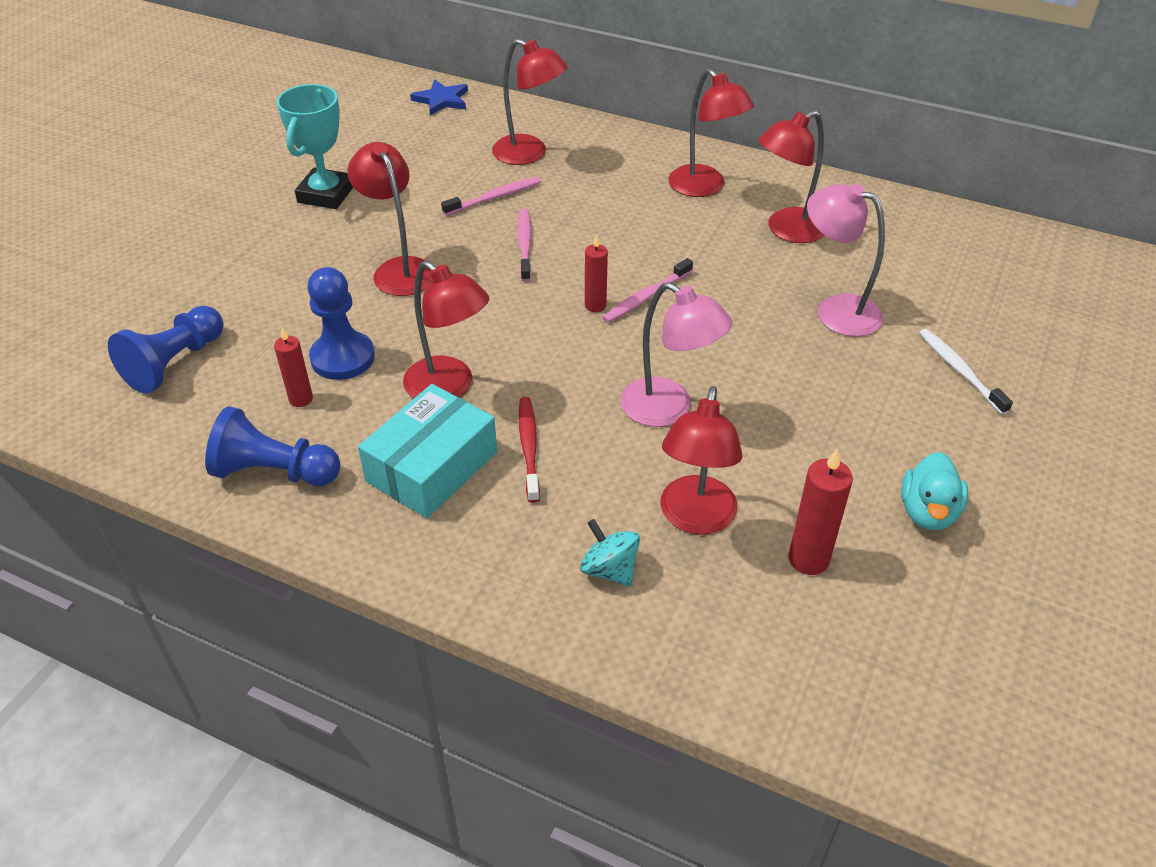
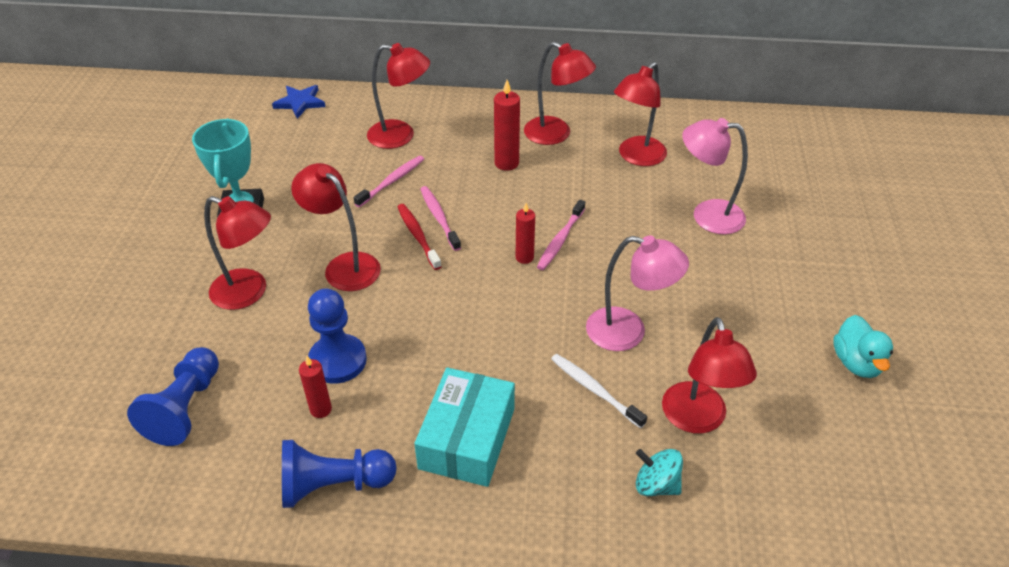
camera: 20 degrees left, 0 degrees up
red lamp [403,260,489,398] -> red lamp moved to [204,196,271,310]
red toothbrush [519,397,540,503] -> red toothbrush moved to [397,204,442,270]
red candle [788,449,853,575] -> red candle moved to [494,80,520,171]
white toothbrush [919,329,1013,415] -> white toothbrush moved to [551,354,647,429]

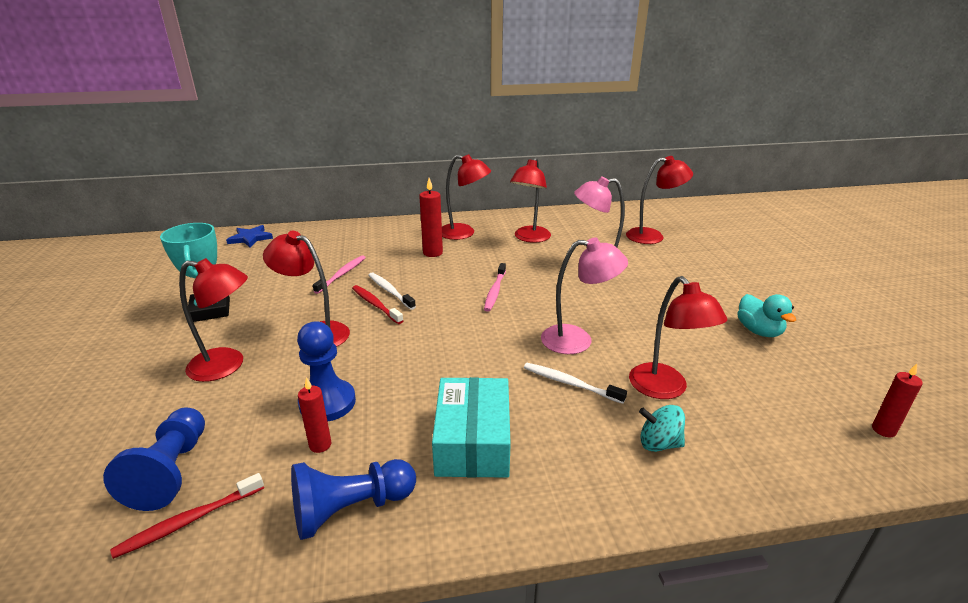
camera: 15 degrees left, 15 degrees down
red lamp [367,43,430,149] -> red lamp moved to [626,156,693,244]
pink toothbrush [420,186,461,251] -> white toothbrush [368,273,416,310]
red candle [516,203,535,264] -> red candle moved to [872,364,923,438]
none -> red toothbrush [110,473,264,559]

